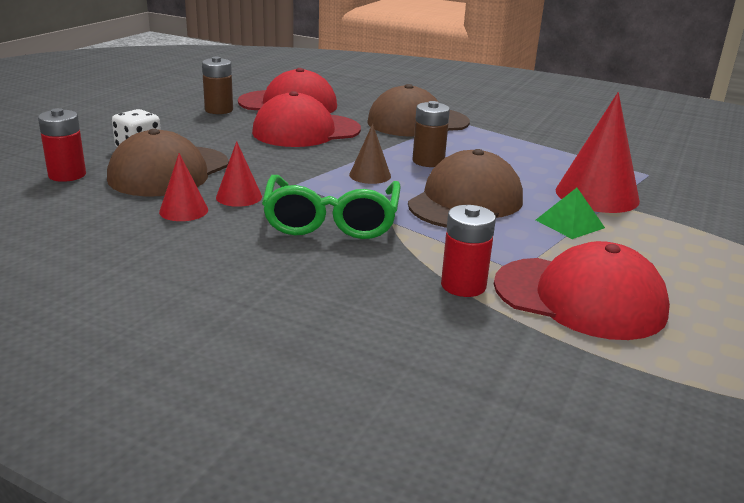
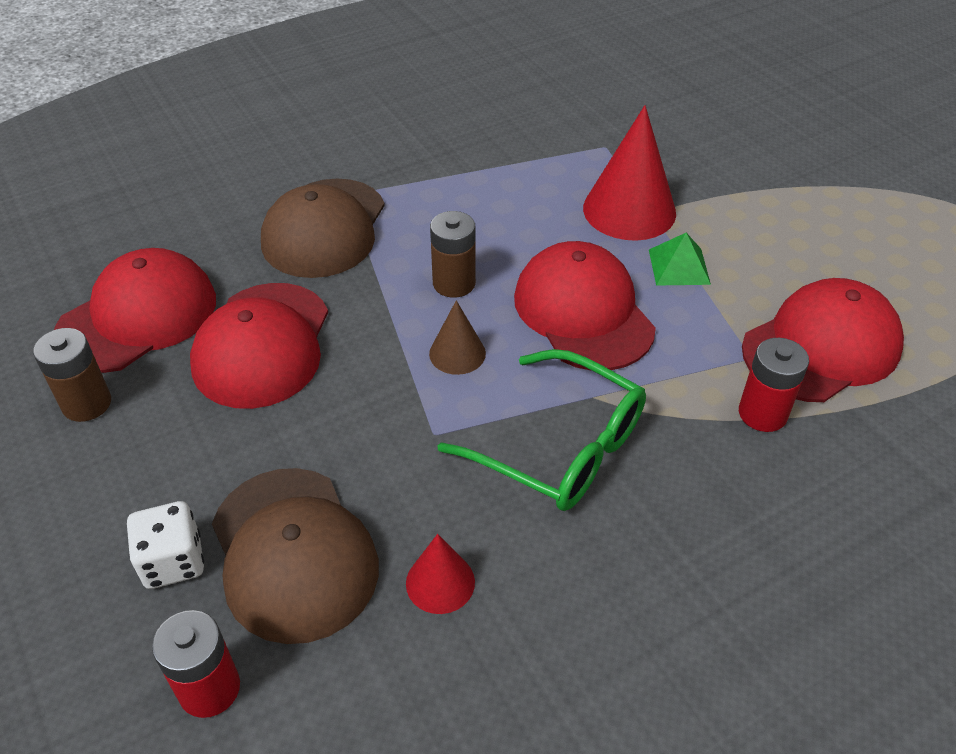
camera: 55 degrees left, 20 degrees up
red cone [216,141,262,207] -> none
brown cap [408,149,523,228] -> red cap [514,241,656,371]

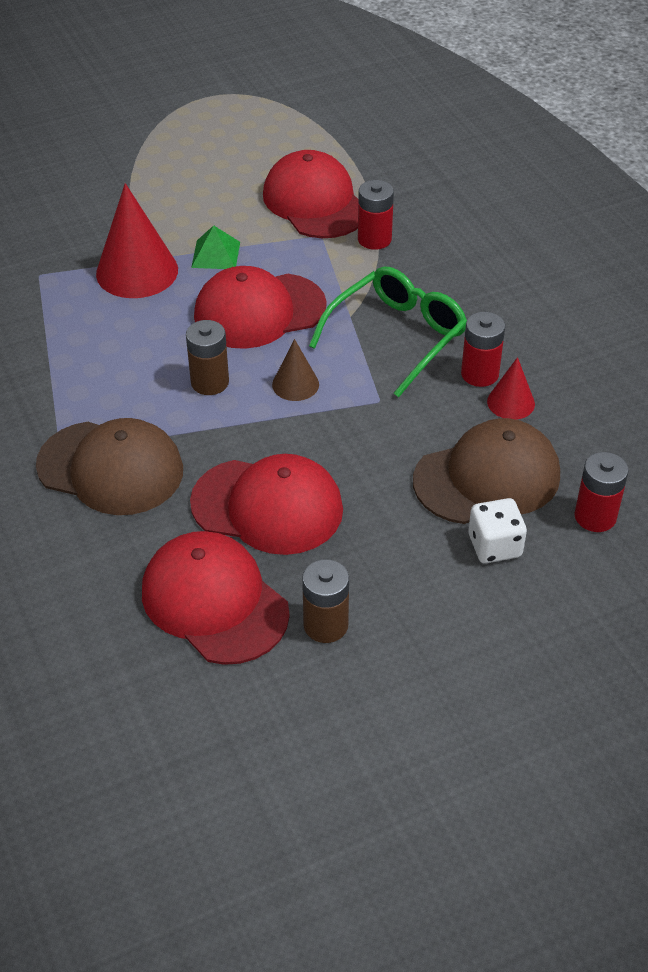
camera: 85 degrees left, 0 degrees up
none -> red battery [461,312,505,387]

